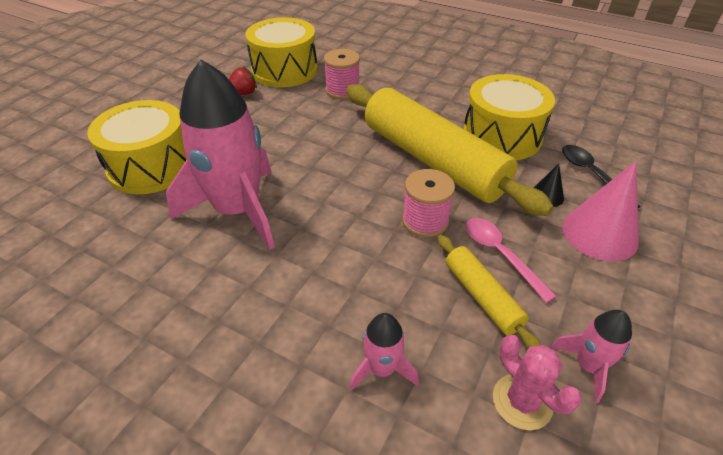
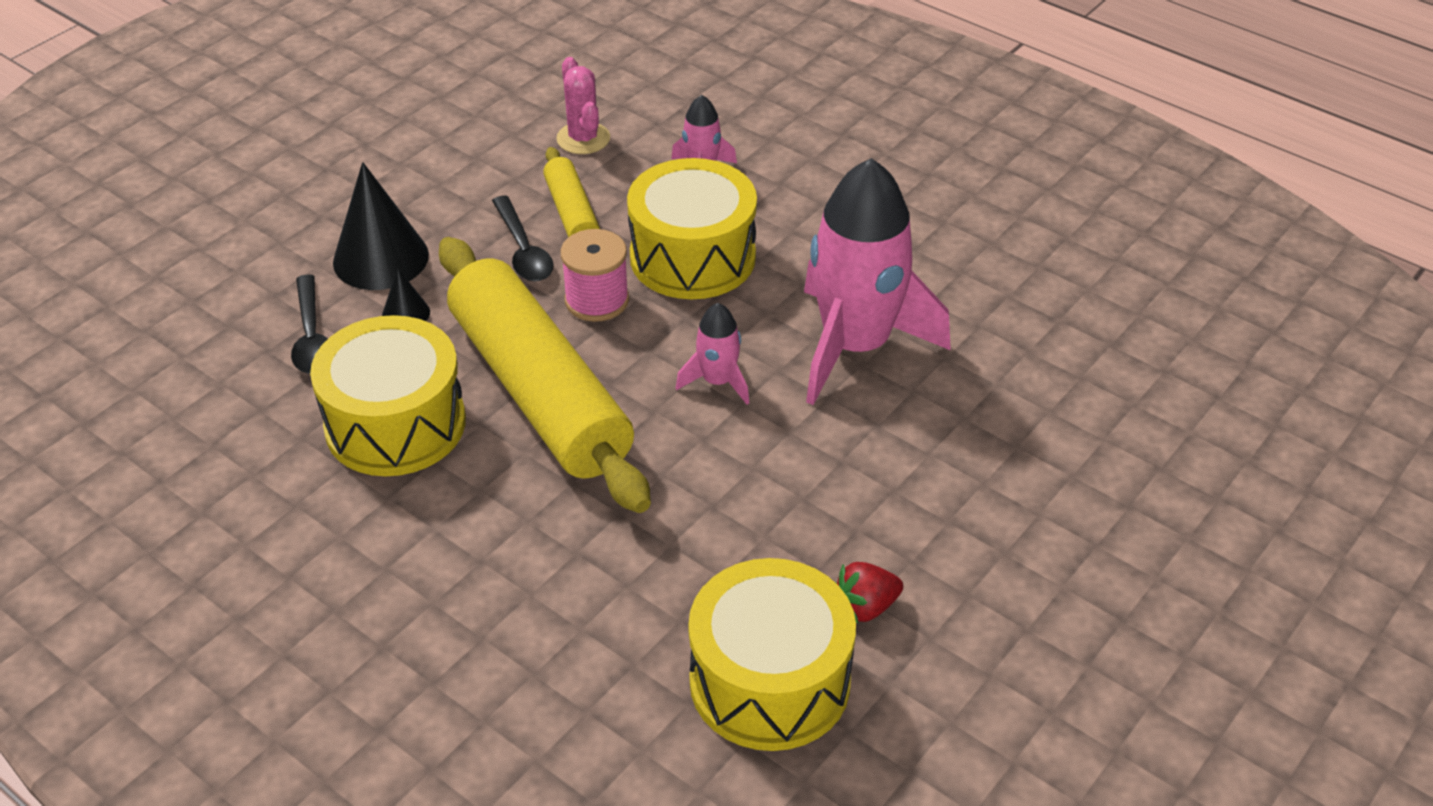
camera: 170 degrees left, 0 degrees up
yellow drum [87,100,187,194] -> yellow drum moved to [627,158,757,299]
pink spool [324,49,360,99] -> none
pink spoon [466,218,557,303] -> black spoon [492,196,554,282]
pink rocket [551,310,632,403] -> pink rocket moved to [676,303,749,404]
pink cone [562,161,639,261] -> black cone [333,162,429,290]

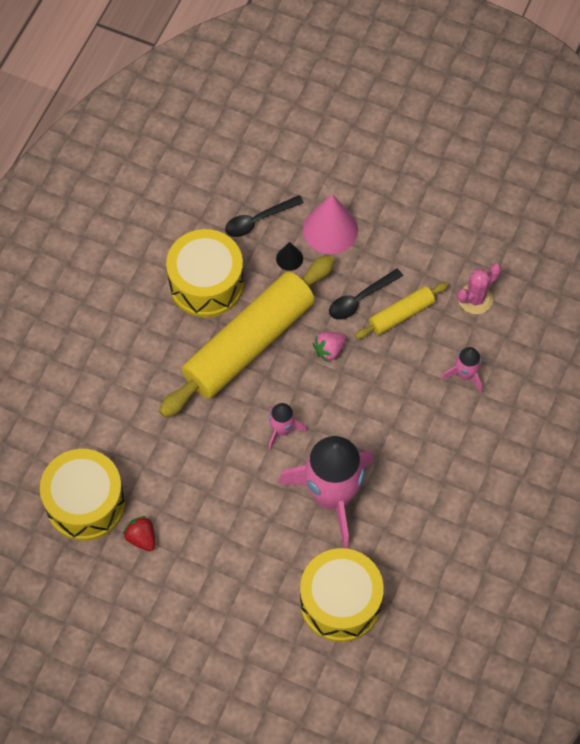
camera: 75 degrees right, 20 degrees up
black cone [333,162,429,290] -> pink cone [303,194,358,254]
pink spool [560,229,629,322] -> pink strawberry [313,332,346,362]
yellow drum [627,158,757,299] -> yellow drum moved to [300,548,384,642]

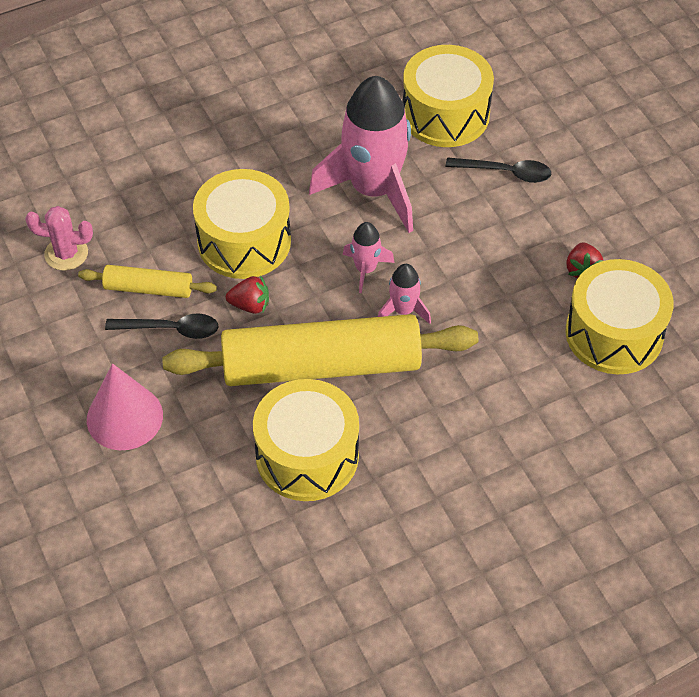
camera: 140 degrees left, 10 degrees down
black spoon [225,195,304,237] -> black spoon moved to [446,157,551,183]
black cone [276,242,303,271] -> none
pink strawberry [313,332,346,362] -> red strawberry [226,275,269,314]
pink rocket [442,347,483,393] -> pink rocket moved to [378,264,431,324]
none -> yellow drum [193,169,291,279]

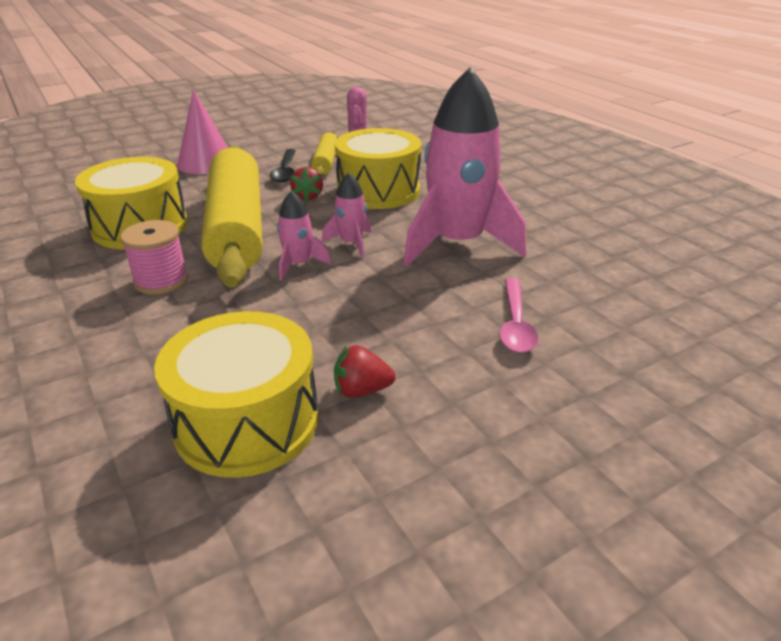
camera: 85 degrees right, 20 degrees down
yellow drum [403,45,494,147] -> none
black spoon [446,157,551,183] -> pink spoon [499,278,538,353]
none -> pink spool [120,220,188,295]

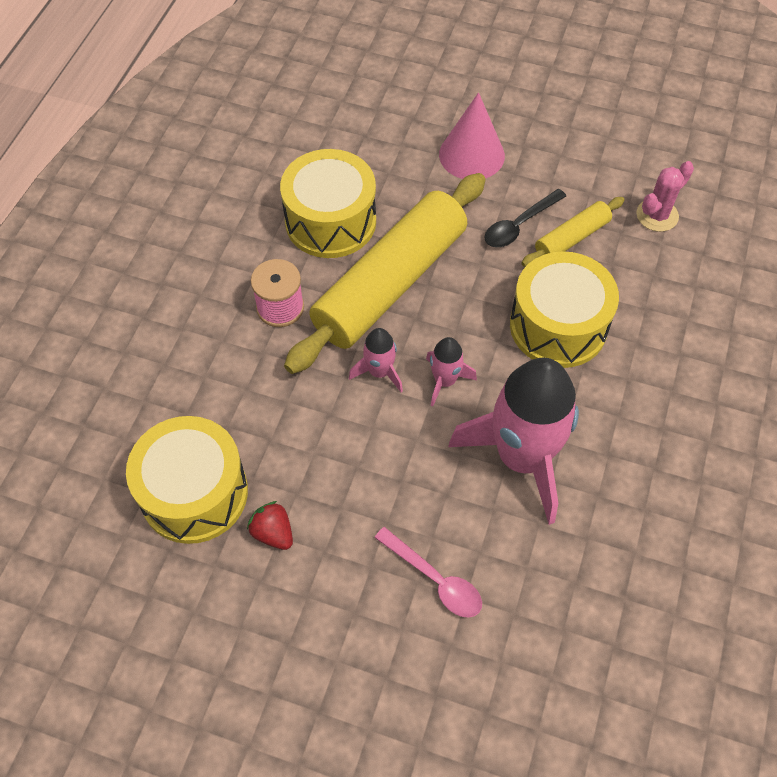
camera: 50 degrees right, 25 degrees up
red strawberry [290,167,323,202] -> none
pink spoon [499,278,538,353] -> pink spoon turned 105 degrees counterclockwise [374,527,482,618]

